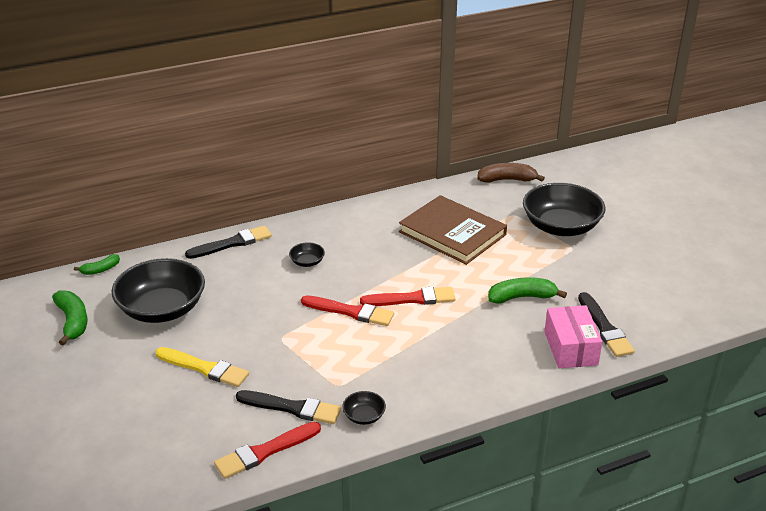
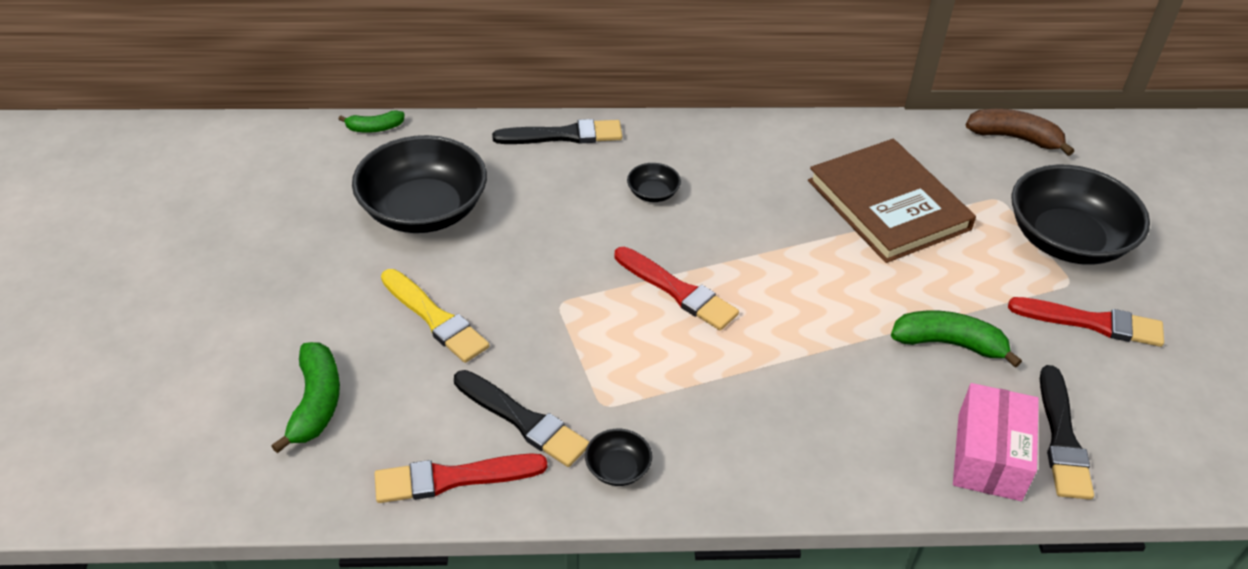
camera: 20 degrees right, 10 degrees up
green banana [52,290,87,346] -> green banana moved to [271,342,340,454]
red brush [360,287,456,306] -> red brush moved to [1008,297,1164,347]

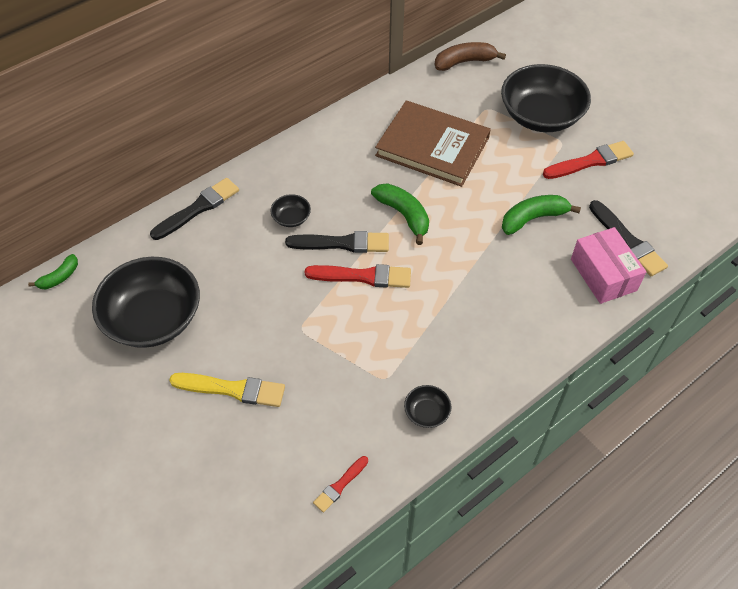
camera: 35 degrees left, 10 degrees up
green banana [271,342,340,454] -> green banana moved to [371,183,429,245]
red brush [375,453,547,503] -> red brush [313,456,368,512], size x0.57
black brush [454,370,589,467] -> black brush moved to [285,231,389,253]

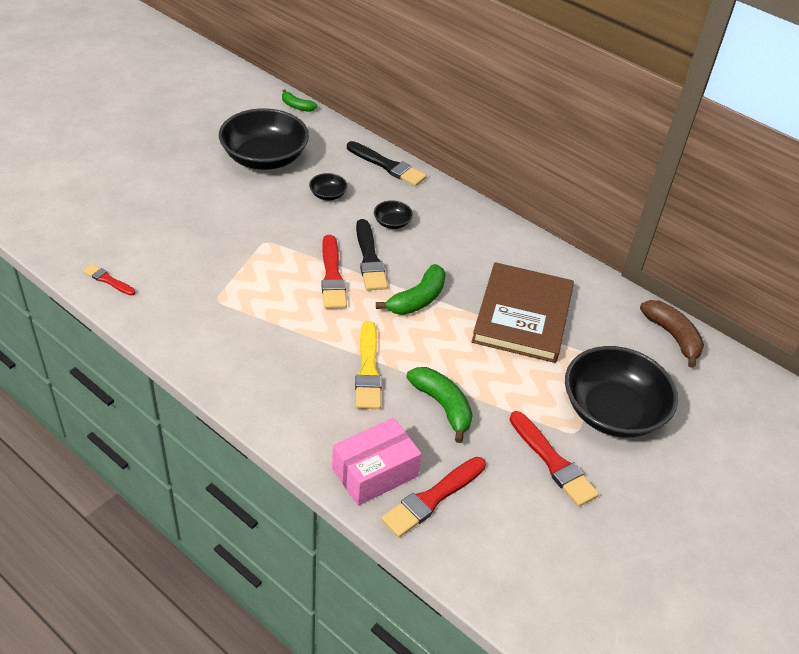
camera: 75 degrees right, 10 degrees down
yellow brush [169,373,285,407] -> yellow brush moved to [355,321,382,409]
black bowl [404,385,451,428] -> black bowl moved to [309,173,348,200]
black brush [589,200,668,276] -> red brush [381,457,486,537]

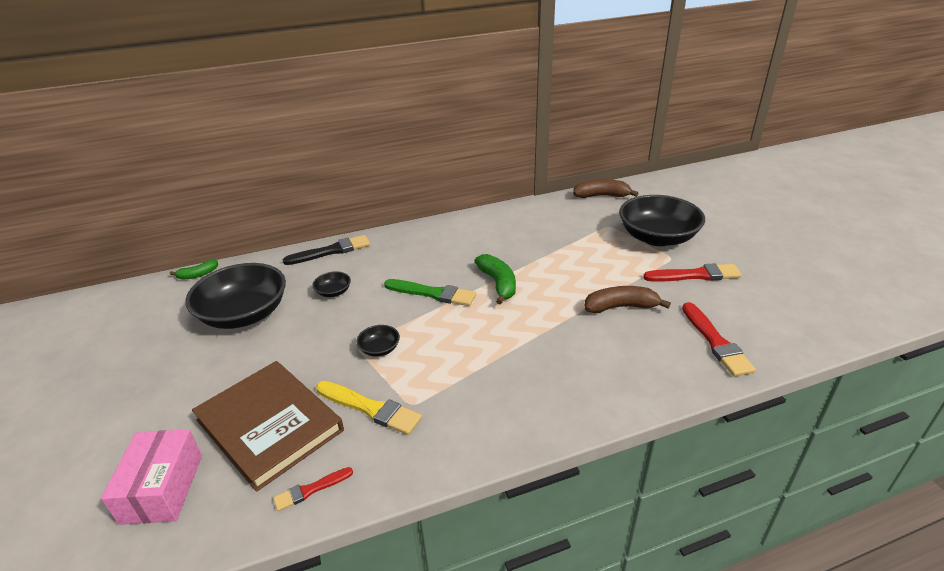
camera: 55 degrees left, 10 degrees down
red brush [321,235,347,309] -> none
pink box [332,418,421,506] -> pink box moved to [101,429,202,525]
yellow brush [355,321,382,409] -> yellow brush moved to [316,381,422,435]
black brush [356,219,388,291] -> green brush [384,279,476,306]
black bowl [374,200,413,229] -> black bowl moved to [356,325,400,357]
green banana [406,367,473,443] -> brown banana [584,286,671,313]
brown book [472,262,574,363] -> brown book moved to [192,361,344,492]

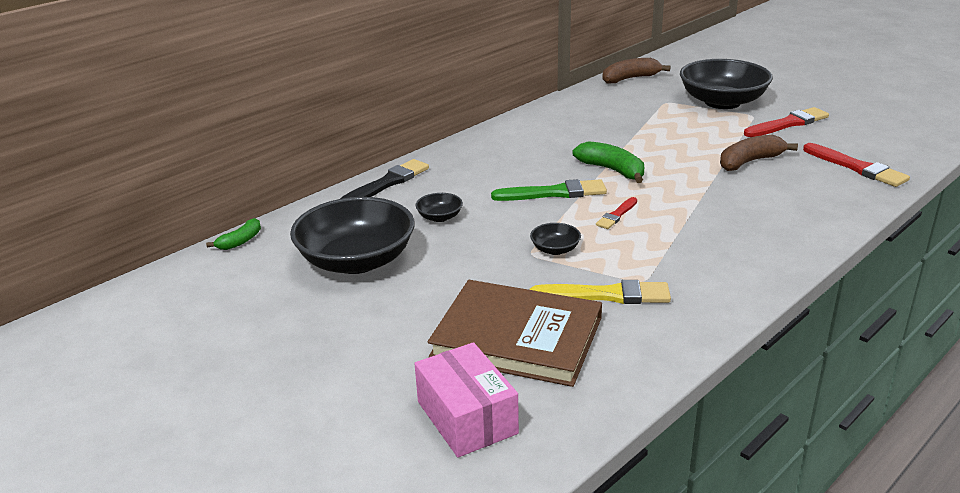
camera: 25 degrees left, 5 degrees down
red brush [273,467,353,511] -> red brush moved to [596,197,637,229]

